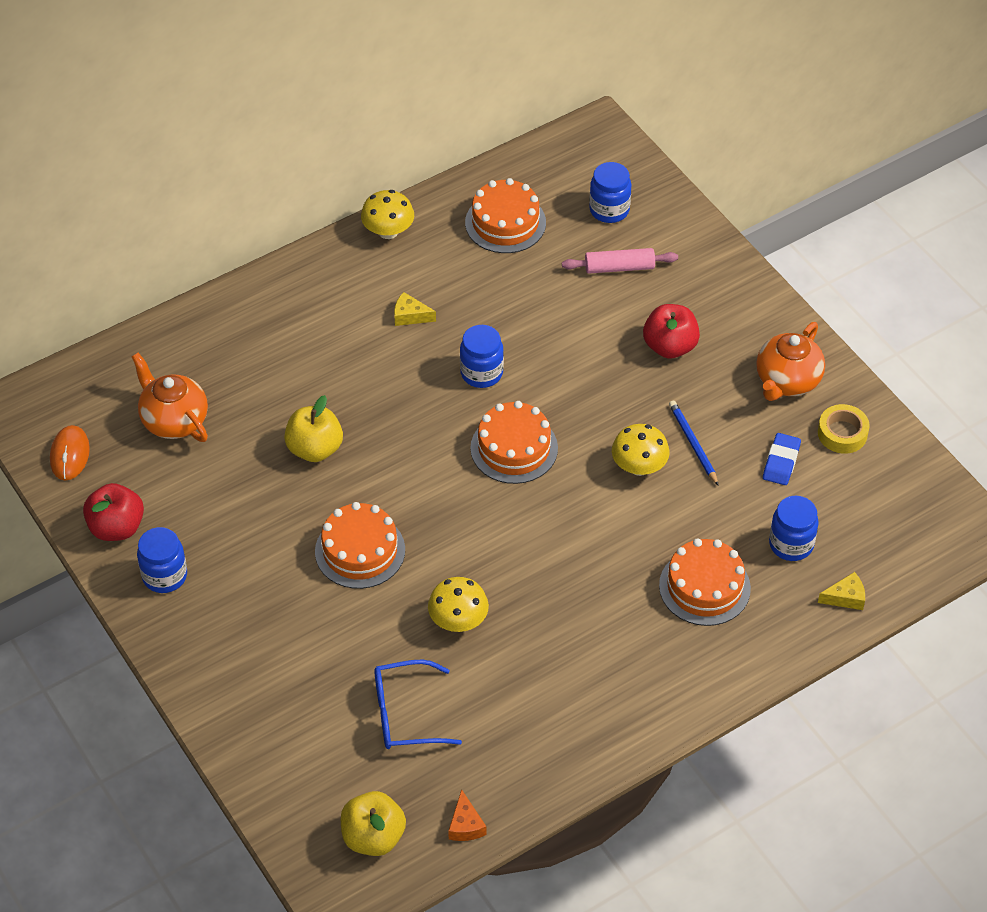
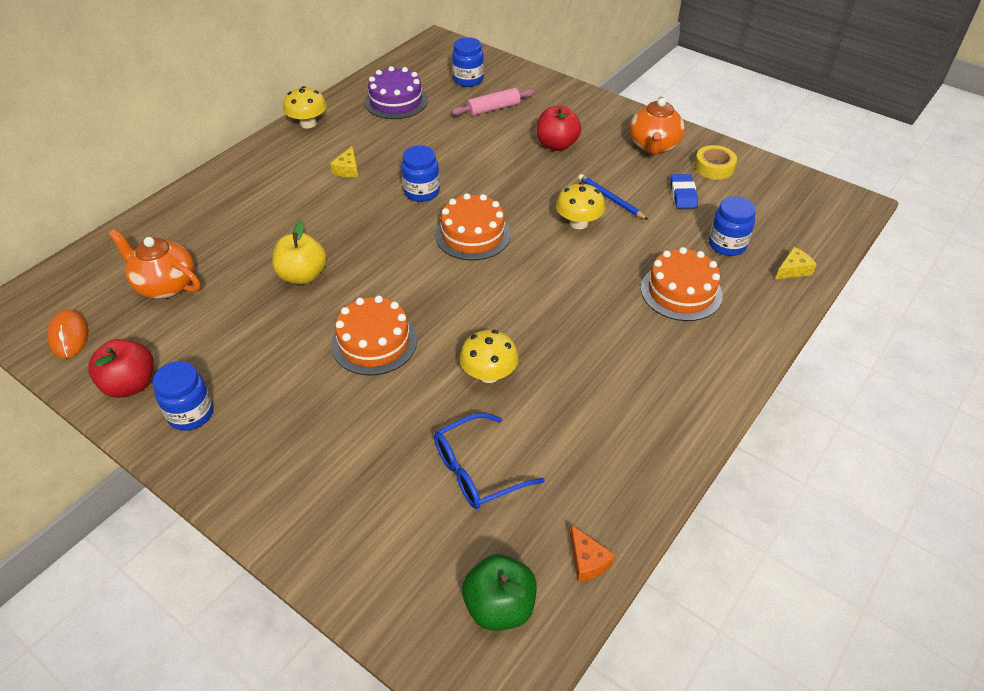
camera: 20 degrees left, 5 degrees down
yellow apple [341,791,406,856] -> green apple [462,554,537,631]
yellow cheese [394,292,436,326] -> yellow cheese turned 75 degrees counterclockwise [330,146,358,177]
orange cake [465,178,546,253] -> purple cake [365,66,428,119]

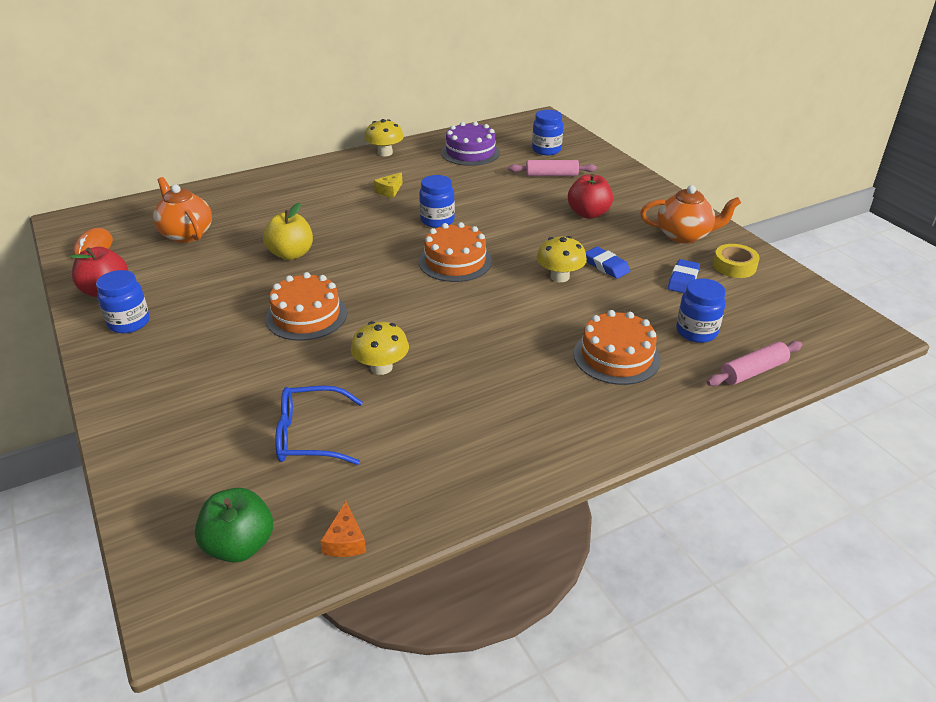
camera: 25 degrees right, 10 degrees down
blue pencil [578,174,648,220] -> blue eraser [586,246,630,279]
orange teapot [630,97,685,155] -> orange teapot turned 120 degrees counterclockwise [640,185,741,244]
yellow cheese [775,247,817,279] -> pink rolling pin [707,341,802,386]

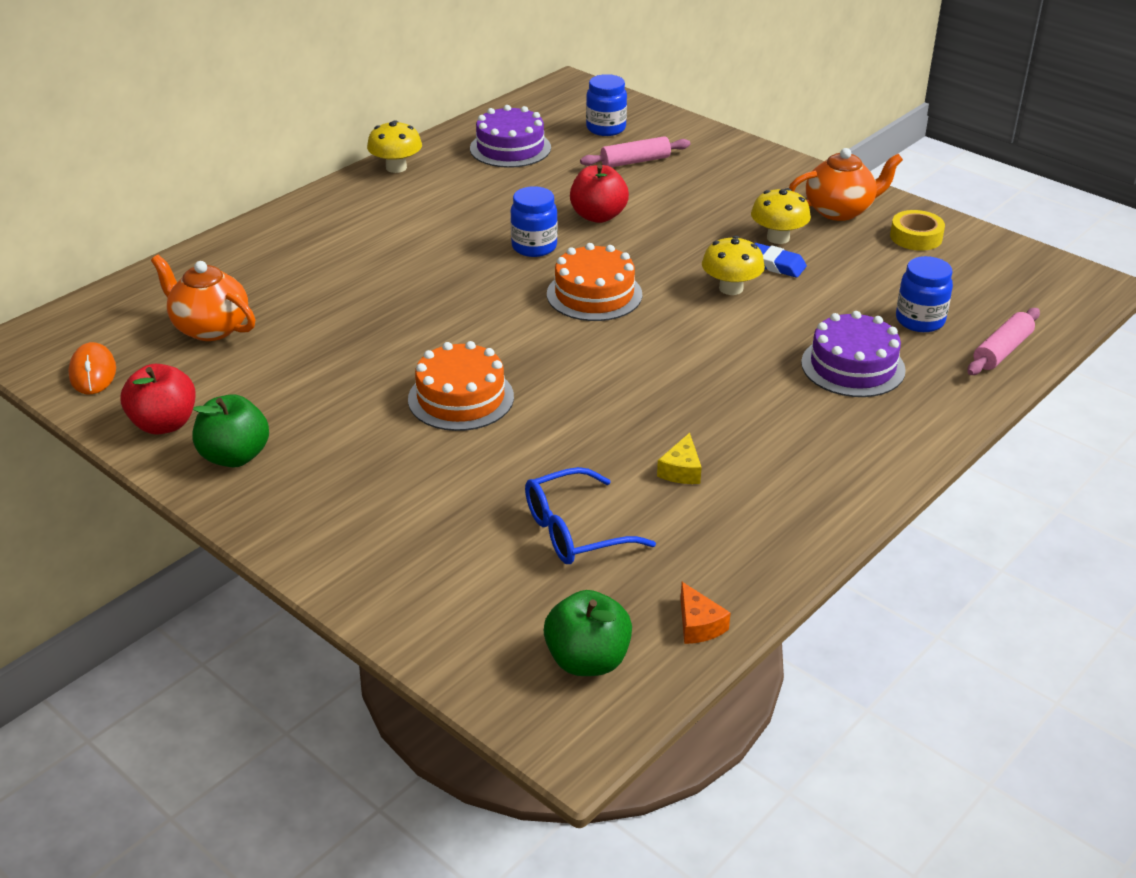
camera: 20 degrees left, 0 degrees up
blue jar [96,270,150,333] -> green apple [193,394,269,467]
yellow apple [263,203,313,260] -> none
yellow mushroom [351,321,409,375] -> yellow mushroom moved to [751,188,811,244]
yellow cheese [374,172,402,198] -> yellow cheese moved to [657,433,702,484]
red apple [568,174,613,219] -> red apple moved to [570,164,629,223]
orange cake [574,310,661,385] -> purple cake [801,311,906,397]
blue eraser [668,259,700,293] -> none

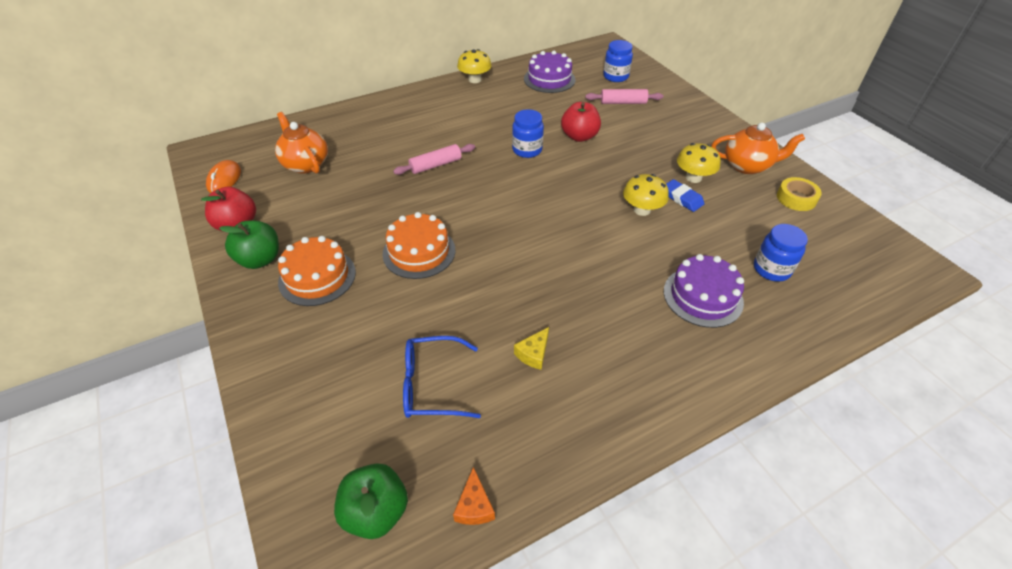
camera: 20 degrees right, 10 degrees up
orange cake [547,243,642,321] -> orange cake moved to [278,236,356,306]
pink rolling pin [967,308,1040,375] -> pink rolling pin moved to [393,144,475,175]

